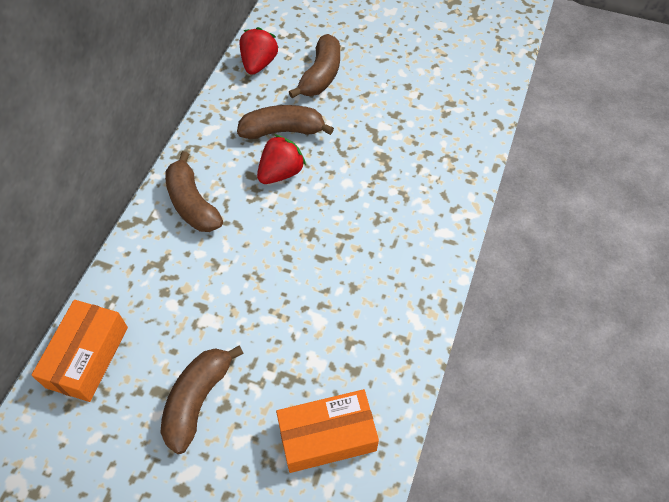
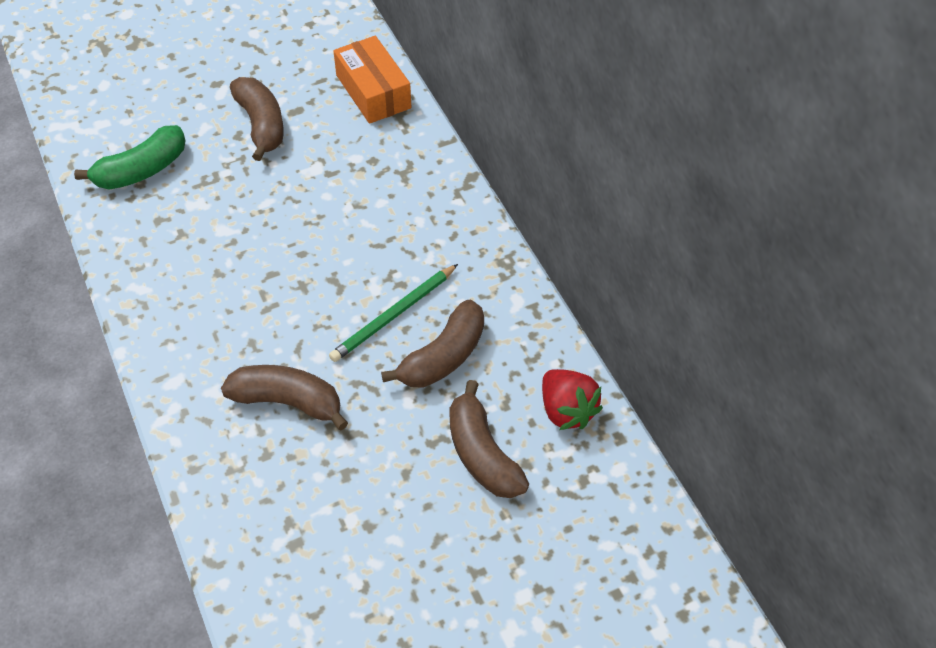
camera: 135 degrees right, 5 degrees down
brown banana [165,151,223,232] -> brown banana moved to [221,365,348,430]
red strawberry [257,134,306,184] -> green pencil [329,264,458,362]
orange box [276,389,379,473] -> green banana [74,125,186,190]

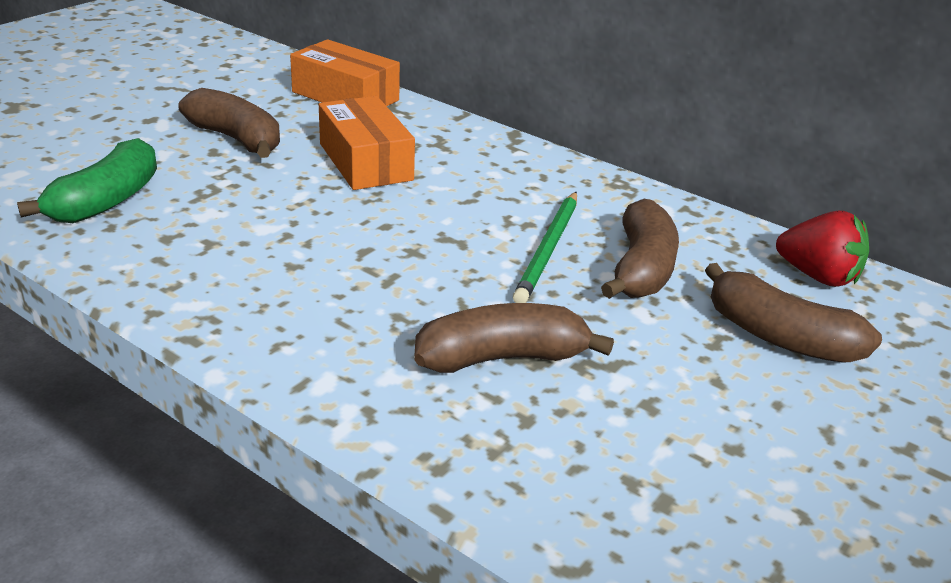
camera: 30 degrees left, 20 degrees down
none -> orange box [319,96,415,190]

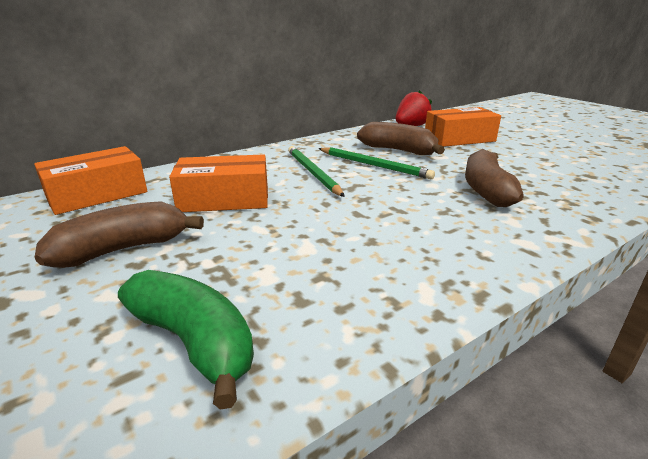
camera: 70 degrees left, 5 degrees down
brown banana [705,263,882,363] -> orange box [425,107,501,147]
none -> green pencil [288,146,345,197]

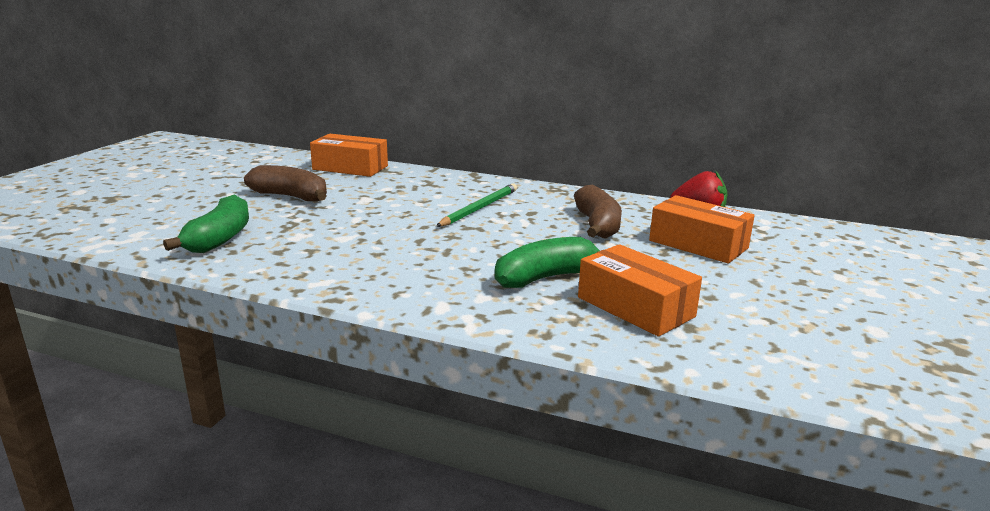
camera: 55 degrees right, 5 degrees down
orange box [169,154,268,212] -> orange box moved to [578,244,702,337]
green pencil [318,147,435,179] -> none
brown banana [465,149,524,207] -> green banana [495,237,600,288]

